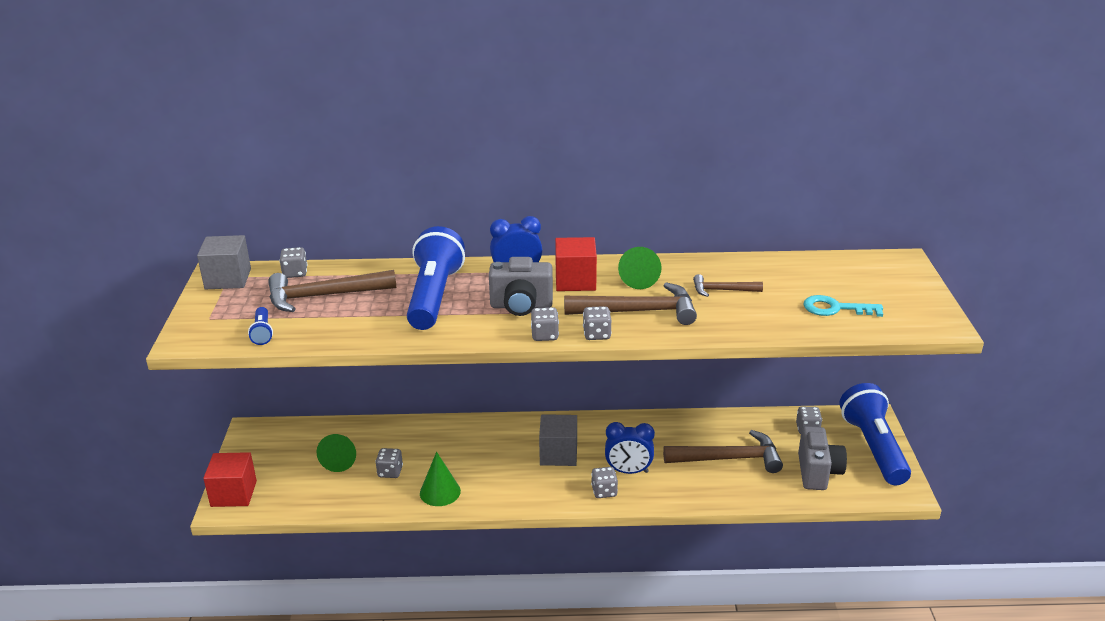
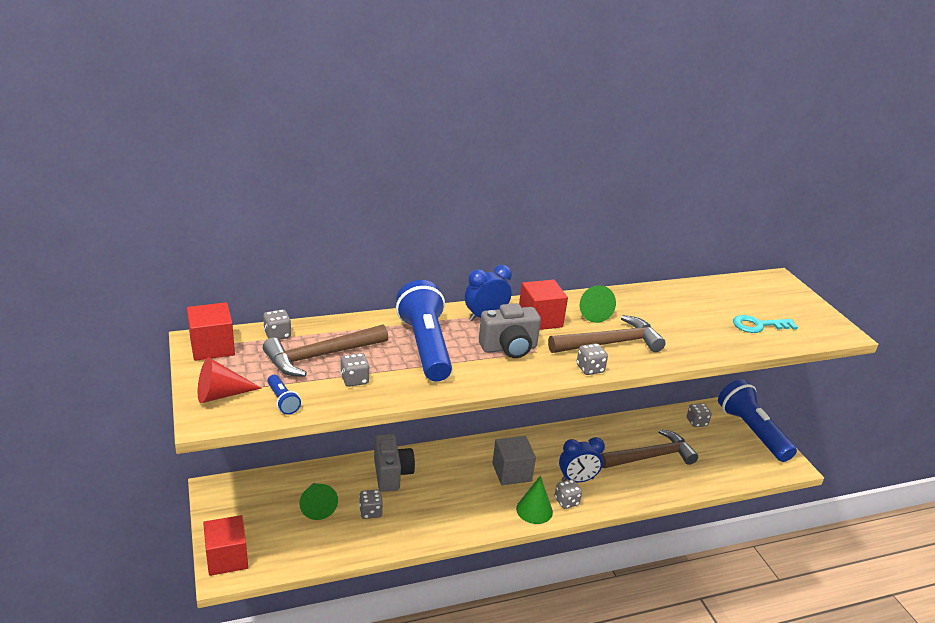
camera: 20 degrees left, 0 degrees up
grey cube [197,235,251,289] -> red cube [187,302,235,361]
green cone [420,452,461,506] -> green cone moved to [516,475,553,524]
grey dice [531,307,559,341] -> grey dice moved to [340,353,370,387]
brown hammer [693,274,763,297] -> none
grey camera [798,426,847,490] -> grey camera moved to [374,434,415,492]
none -> red cone [198,357,261,403]

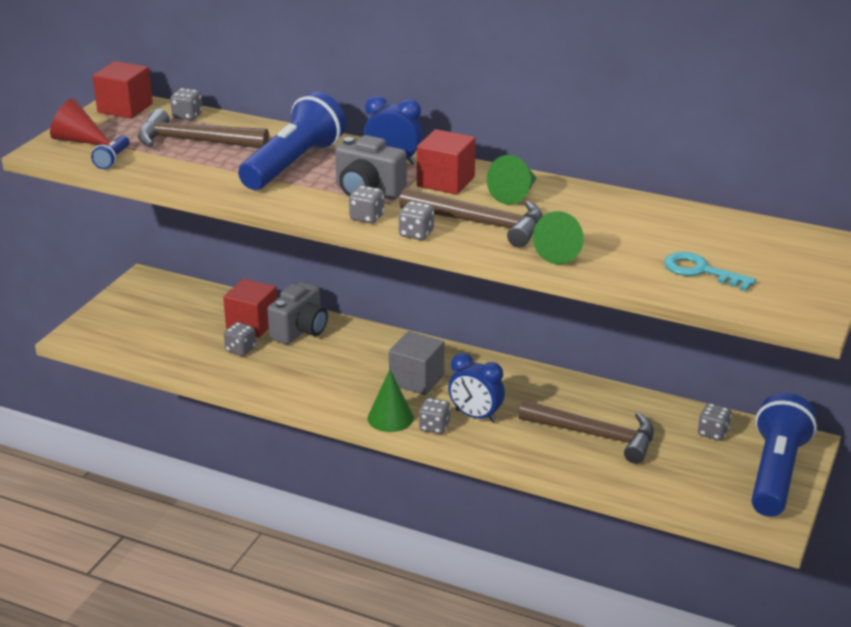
camera: 45 degrees right, 0 degrees up
red cube [203,515,248,576] -> red cube moved to [223,278,277,338]
green cone [299,483,338,520] -> green cone moved to [533,211,584,264]
grey dice [340,353,370,387] -> grey dice moved to [349,186,384,224]

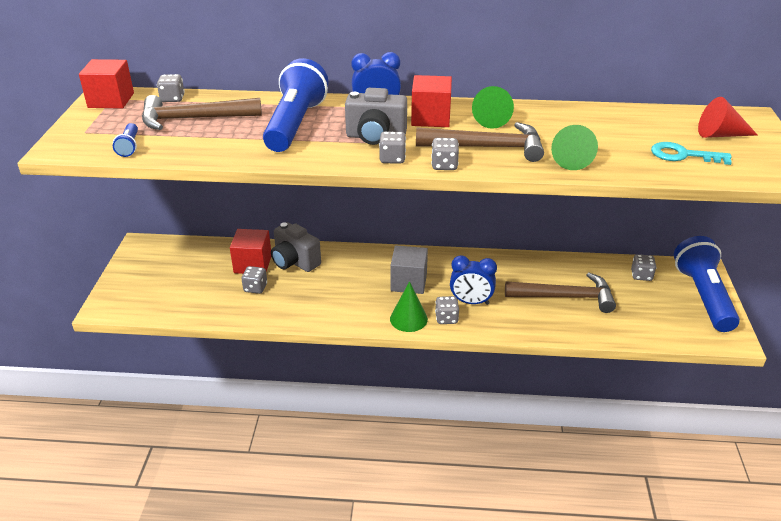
camera: 20 degrees left, 5 degrees up
red cone [50,98,110,146] -> red cone moved to [698,97,757,138]
grey camera [267,282,328,344] -> grey camera turned 120 degrees clockwise [271,222,321,272]

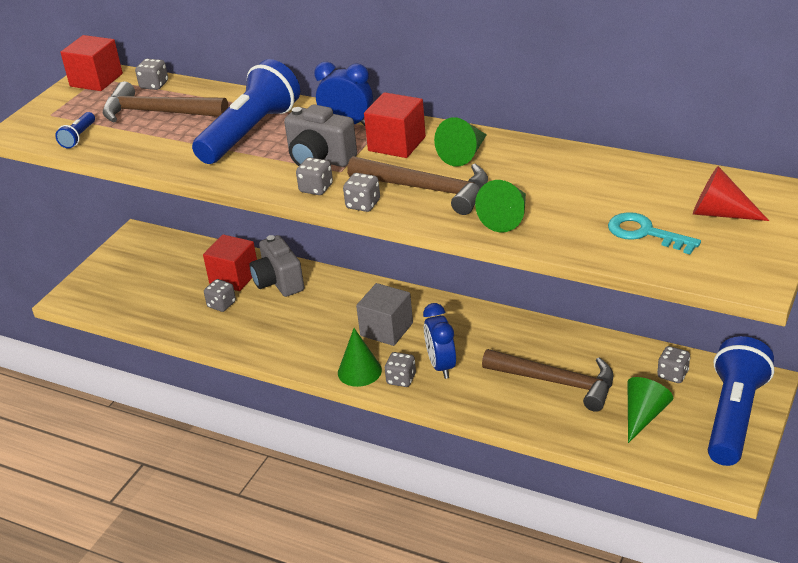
camera: 25 degrees right, 0 degrees up
blue clock [450,255,497,305] -> blue clock turned 45 degrees clockwise [423,303,456,379]
none -> green cone [627,377,673,443]

